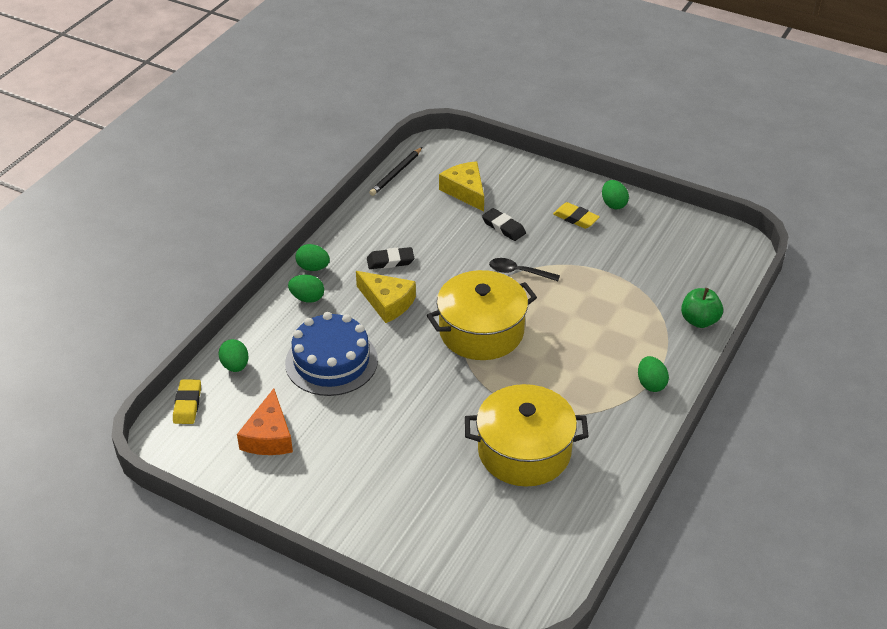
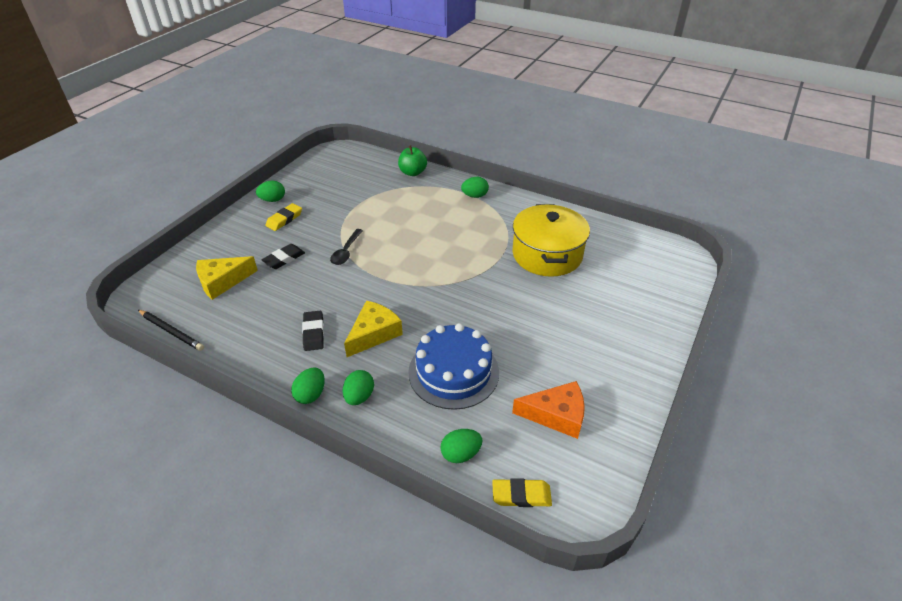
camera: 90 degrees left, 0 degrees up
yellow pot [427,270,537,360] -> none

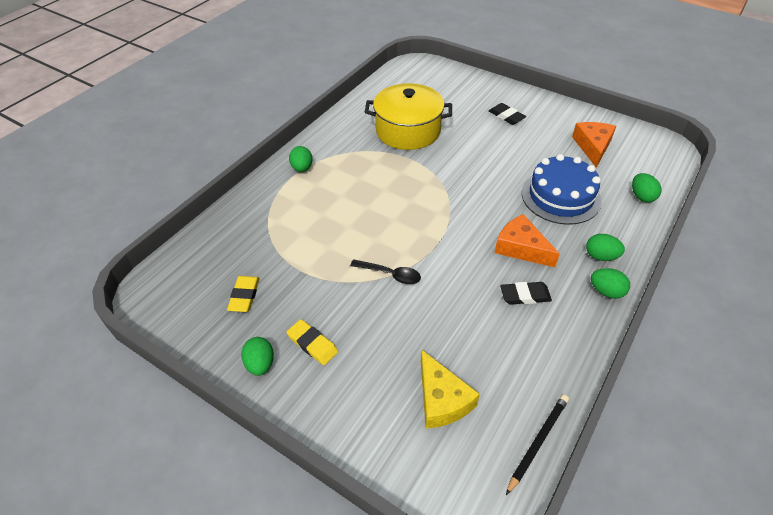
camera: 85 degrees left, 5 degrees up
black eraser [261,244,305,269] -> black eraser moved to [489,103,526,125]
yellow cheese [344,300,403,357] -> orange cheese [495,214,560,267]
green apple [398,145,427,176] -> none
yellow eraser [492,478,552,507] -> yellow eraser moved to [227,276,260,312]

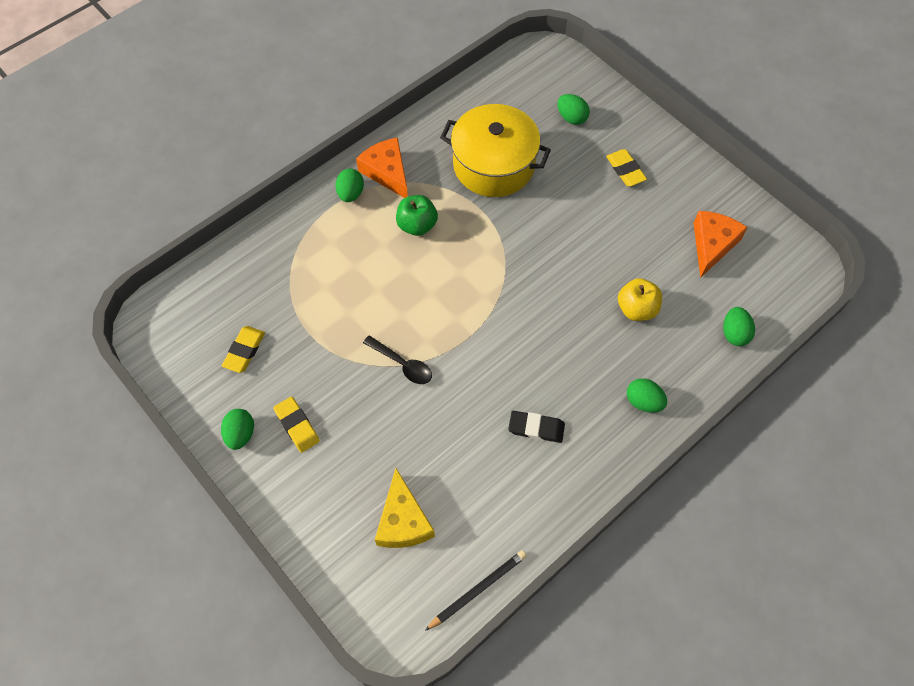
camera: 15 degrees right, 15 degrees up
black eraser [489,103,526,125] -> yellow eraser [606,149,647,186]
orange cheese [495,214,560,267] -> orange cheese moved to [356,137,408,198]
blue cake [522,154,602,225] -> yellow apple [618,278,662,321]
green egg [591,268,630,299] -> green egg moved to [557,94,590,125]
none -> green apple [396,195,438,236]

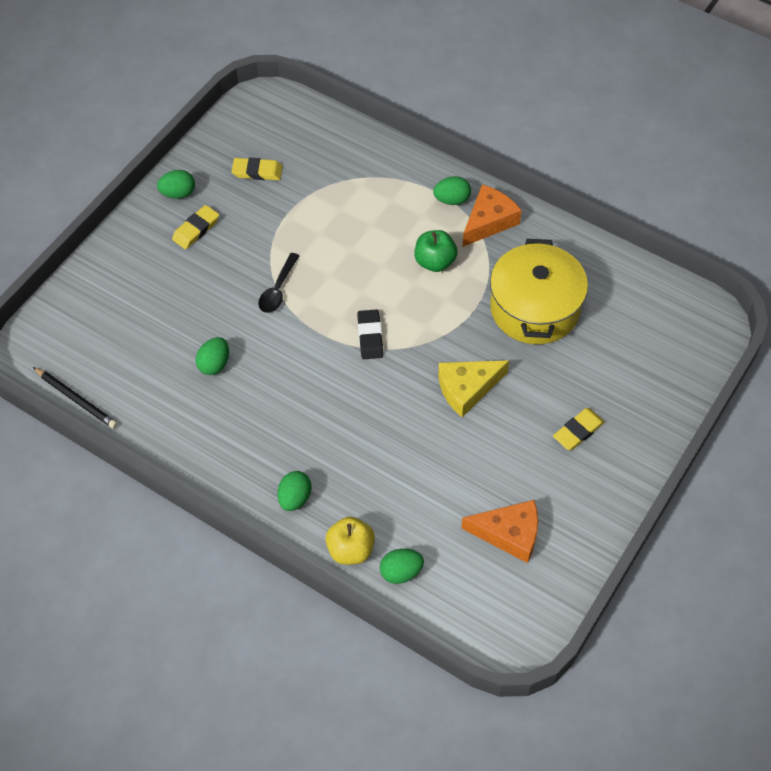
camera: 75 degrees right, 5 degrees down
yellow cheese [375,468,435,548] -> yellow cheese moved to [438,360,509,417]
black eraser [508,411,565,443] -> black eraser moved to [357,309,383,359]
green egg [557,94,590,125] -> green egg moved to [196,337,229,375]
yellow apple [618,278,662,321] -> yellow apple moved to [325,517,375,565]

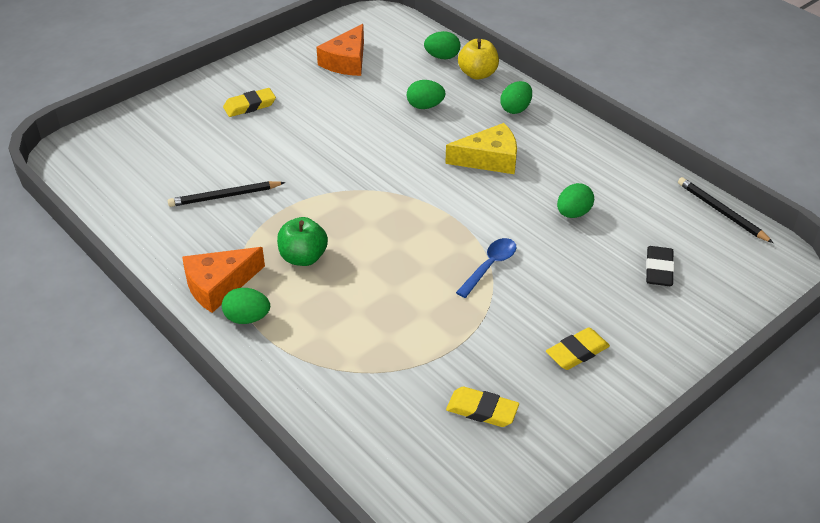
camera: 165 degrees left, 15 degrees down
green egg [157,170,195,199] -> green egg moved to [407,80,445,109]
black spoon [258,253,299,313] -> blue spoon [456,238,517,298]
black eraser [357,309,383,359] -> black eraser moved to [646,246,674,286]
yellow cheese [438,360,509,417] -> yellow cheese moved to [445,123,517,174]
orange cheese [461,500,538,563] -> orange cheese turned 90 degrees counterclockwise [316,24,364,76]
yellow pot [490,239,588,344] -> black pencil [168,181,285,207]

